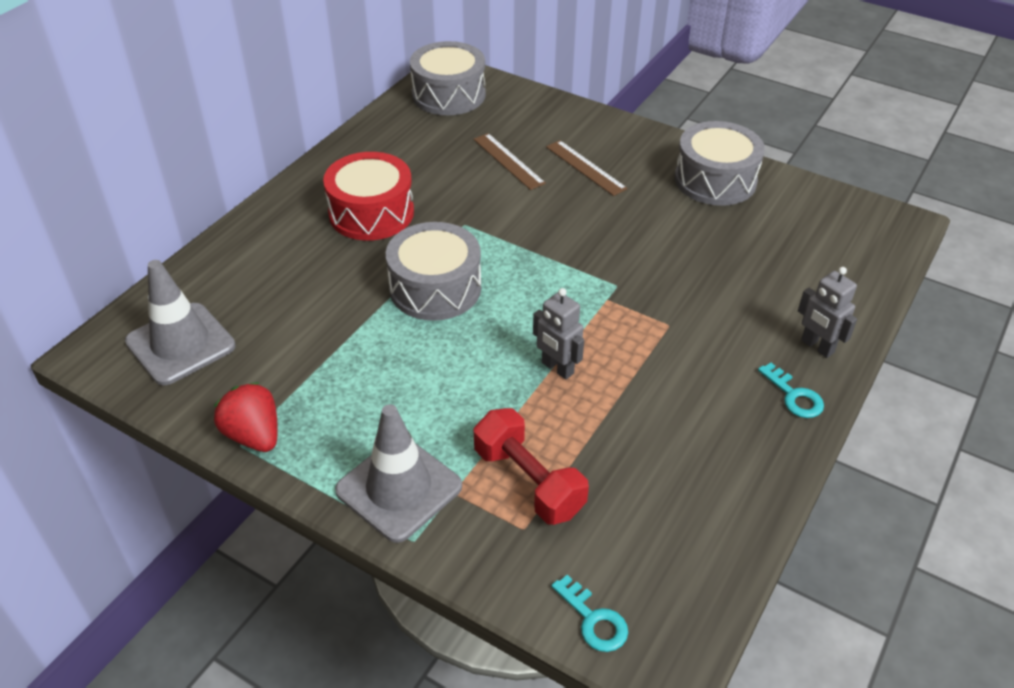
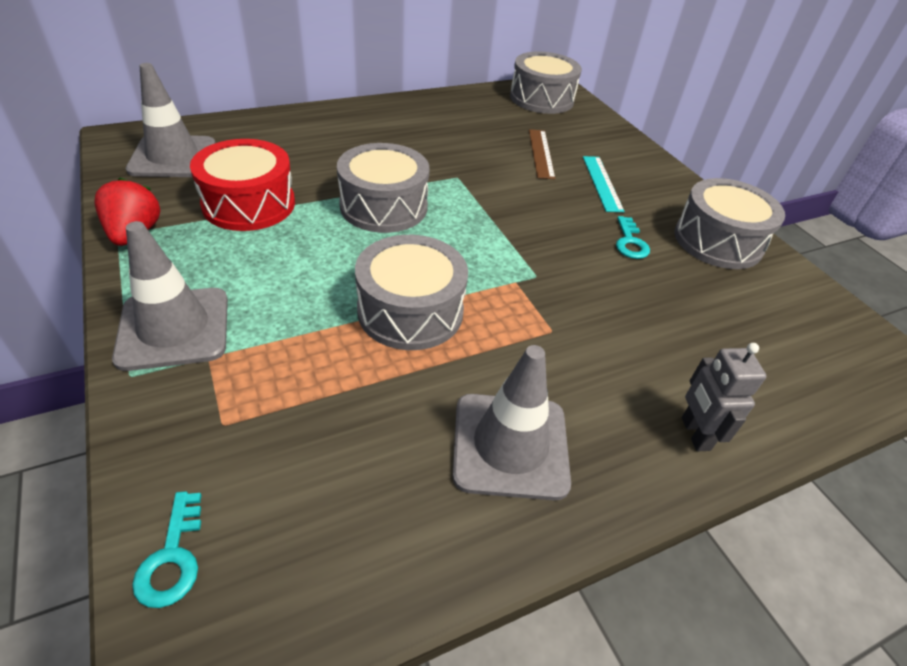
camera: 30 degrees right, 0 degrees up
red drum [323,152,414,241] -> red drum moved to [190,139,295,231]
red dumbbell [474,408,589,525] -> none
grey robot [533,288,584,379] -> grey drum [355,235,468,350]
brown ruler [546,140,628,196] -> turquoise ruler [583,156,625,212]
turquoise key [758,363,824,418] -> turquoise key moved to [616,216,650,259]
none -> grey traffic cone [453,345,571,501]

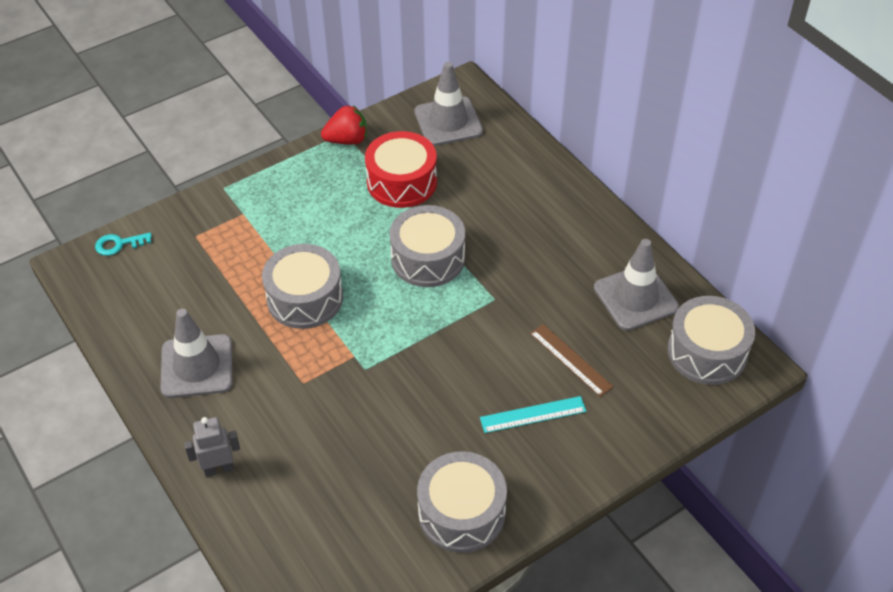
camera: 85 degrees right, 5 degrees up
grey traffic cone [112,221,228,371] -> grey traffic cone moved to [594,239,679,331]
brown ruler [529,129,555,179] -> brown ruler turned 60 degrees clockwise [530,324,613,397]
turquoise key [616,216,650,259] -> none

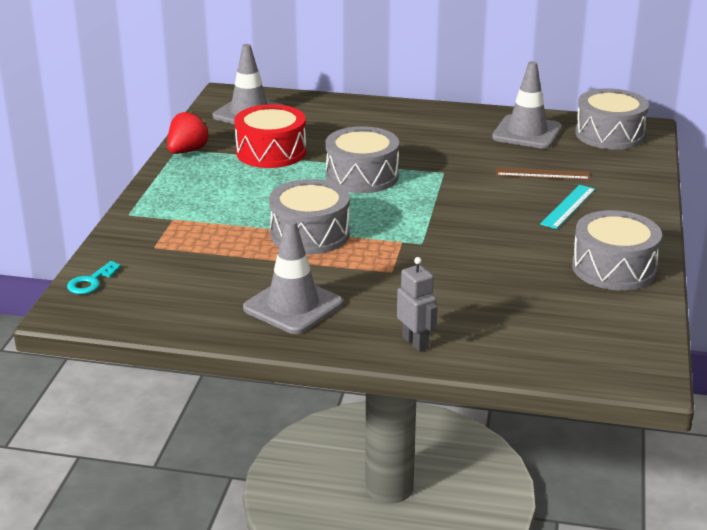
camera: 45 degrees left, 20 degrees down
grey robot [184,417,240,477] -> grey robot turned 120 degrees clockwise [397,257,437,352]

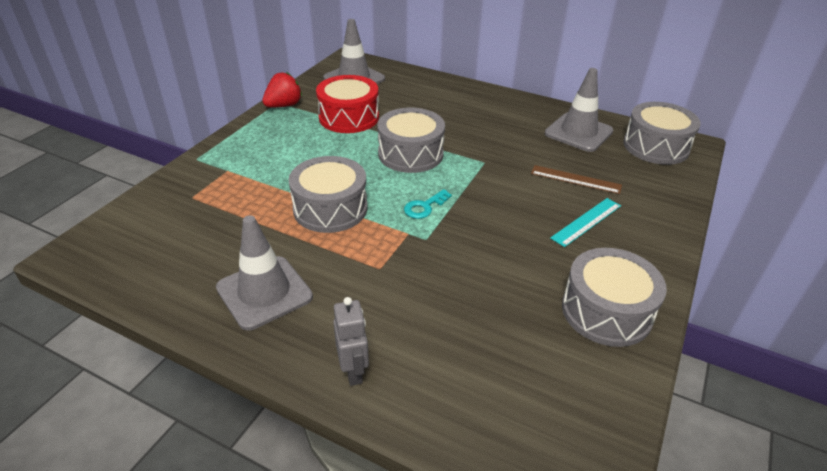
camera: 15 degrees right, 10 degrees up
turquoise key [67,261,121,294] -> turquoise key moved to [404,189,452,219]

